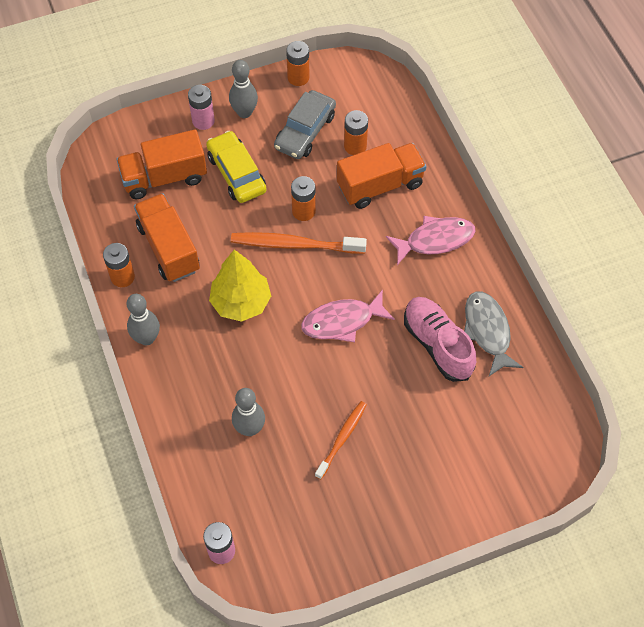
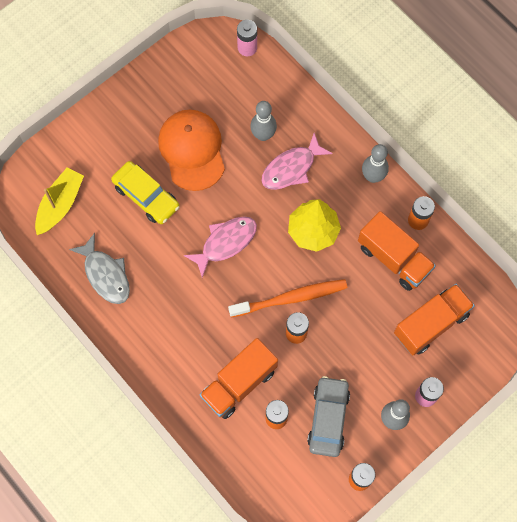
camera: 160 degrees right, 10 degrees up
yellow car [206,131,267,203] -> yellow car moved to [111,161,179,224]
orange toothbrush [315,401,367,480] -> orange cap [158,110,225,191]
pink fish [386,216,476,265] -> pink fish moved to [262,133,333,190]
pink shoe [404,297,476,382] -> none
none -> yellow boat [35,168,84,235]

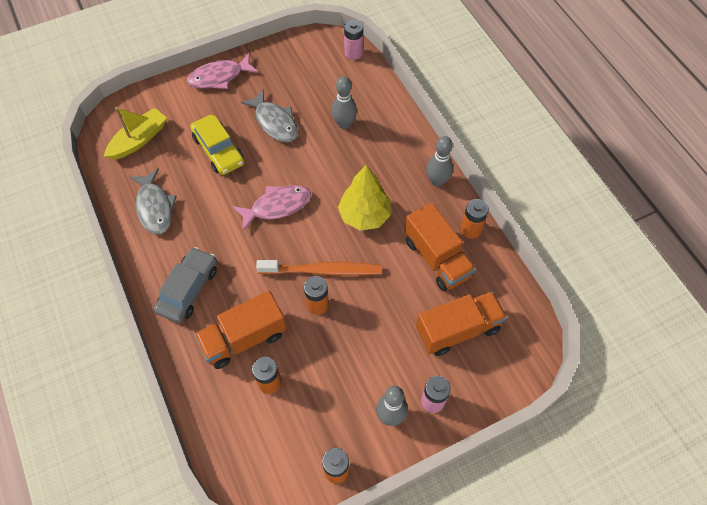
camera: 15 degrees right, 10 degrees down
orange cap [158,110,225,191] -> grey fish [241,89,298,142]
pink fish [262,133,333,190] -> pink fish moved to [187,53,258,89]
grey car [307,376,350,457] -> grey car moved to [154,247,217,323]

